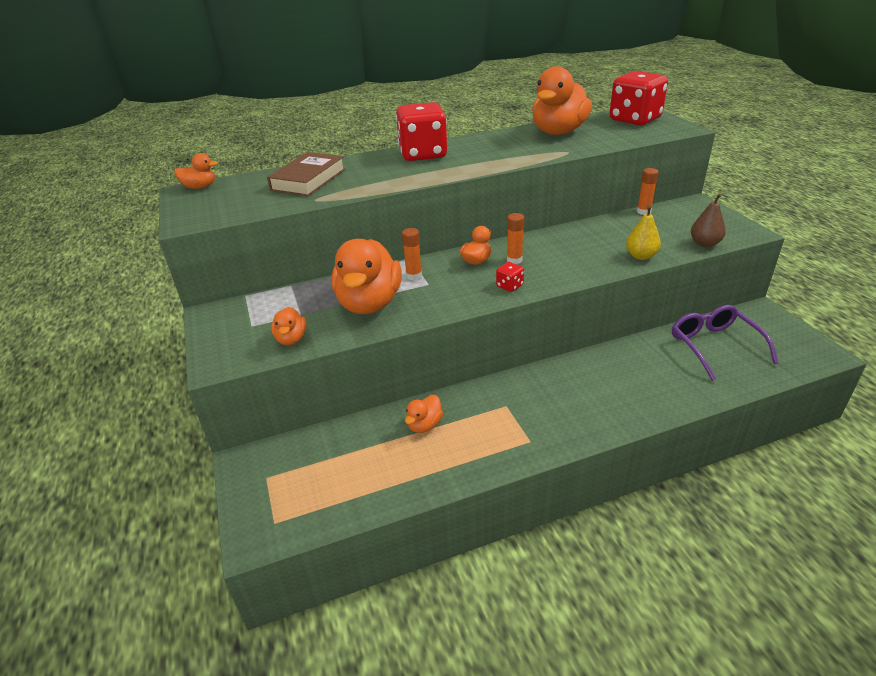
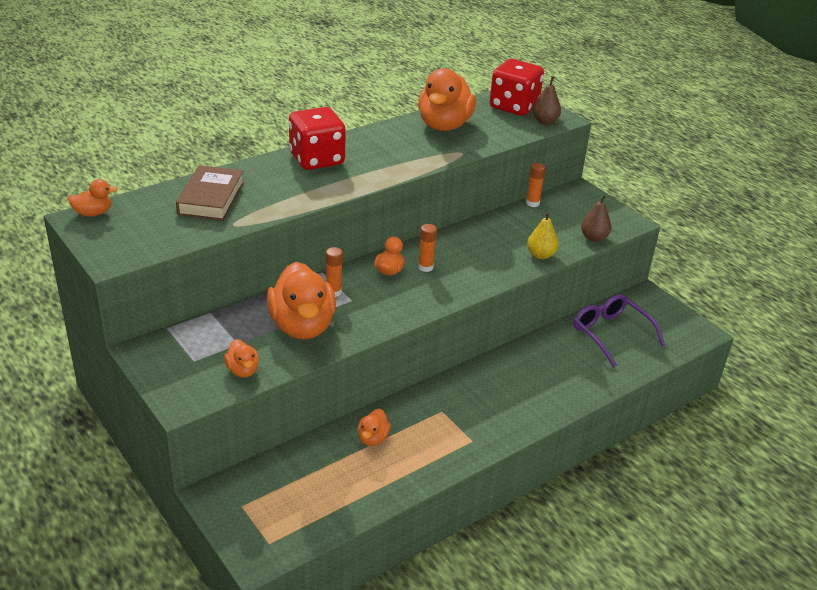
camera: 20 degrees left, 0 degrees up
red dice [496,262,524,292] -> none
none -> brown pear [532,76,561,125]

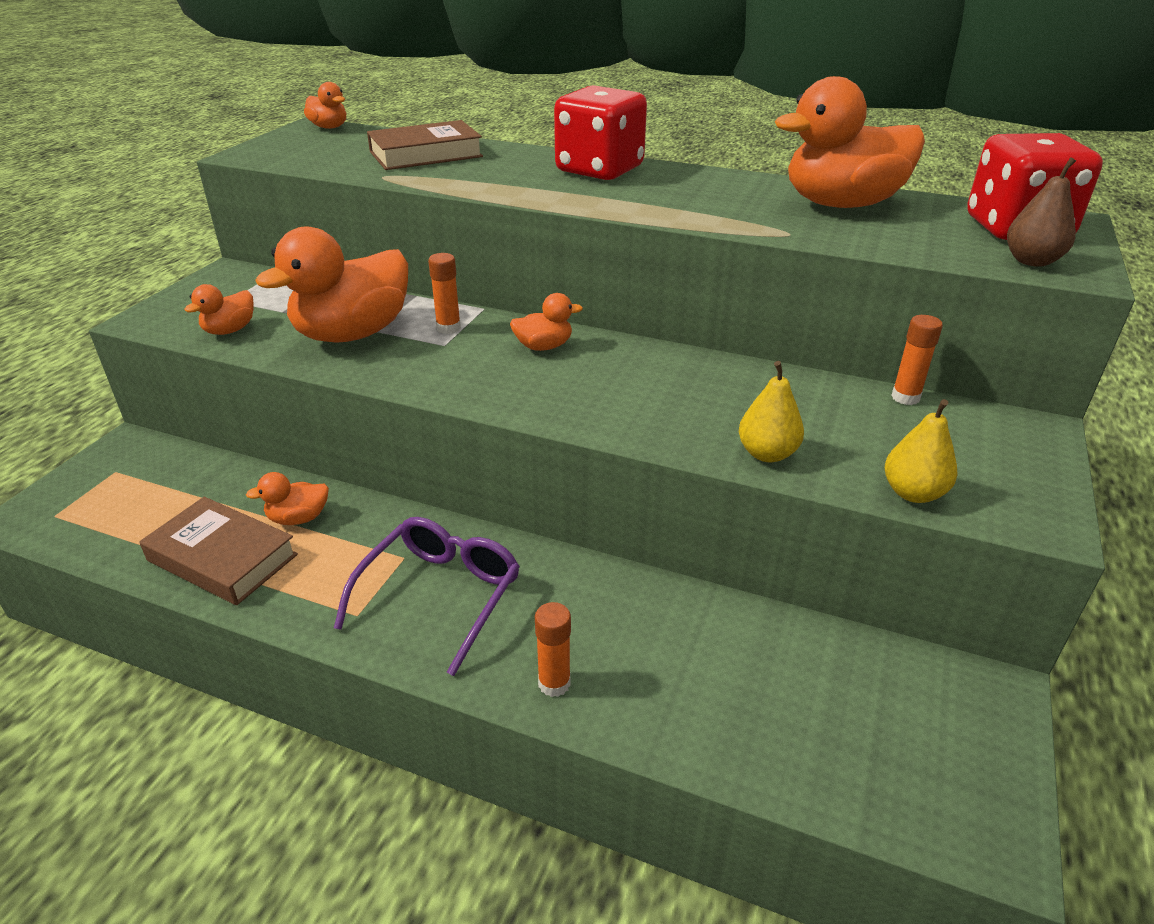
camera: 60 degrees right, 0 degrees up
orange glue stick [418,224,437,272] -> orange glue stick moved to [535,602,571,697]
purple glasses [574,294,665,367] -> purple glasses moved to [334,517,520,676]
brown pear [581,195,611,242] -> yellow pear [885,399,957,503]
none -> brown book [139,497,298,605]

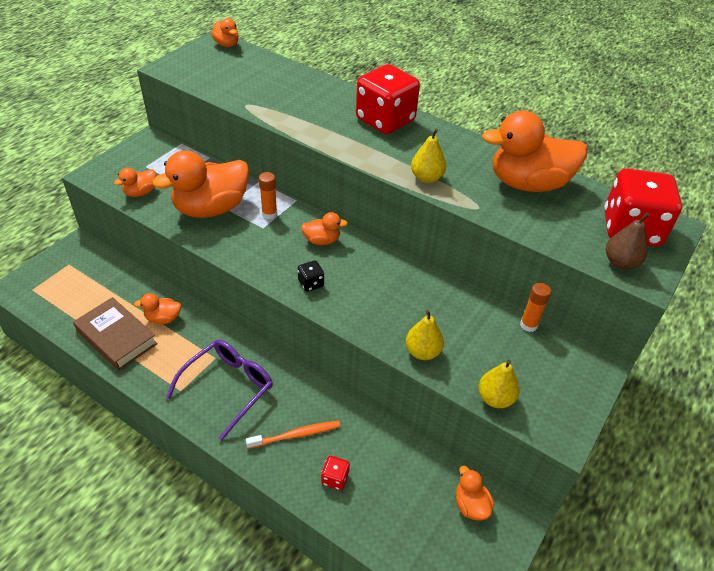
camera: 10 degrees right, 10 degrees up
brown book [367,120,483,170] -> none
orange glue stick [535,602,571,697] -> none
none -> orange toothbrush [246,421,340,449]
none -> black dice [298,260,324,292]
none -> red dice [321,456,350,490]
none -> yellow pear [411,129,446,183]
none -> orange duck [456,466,494,521]

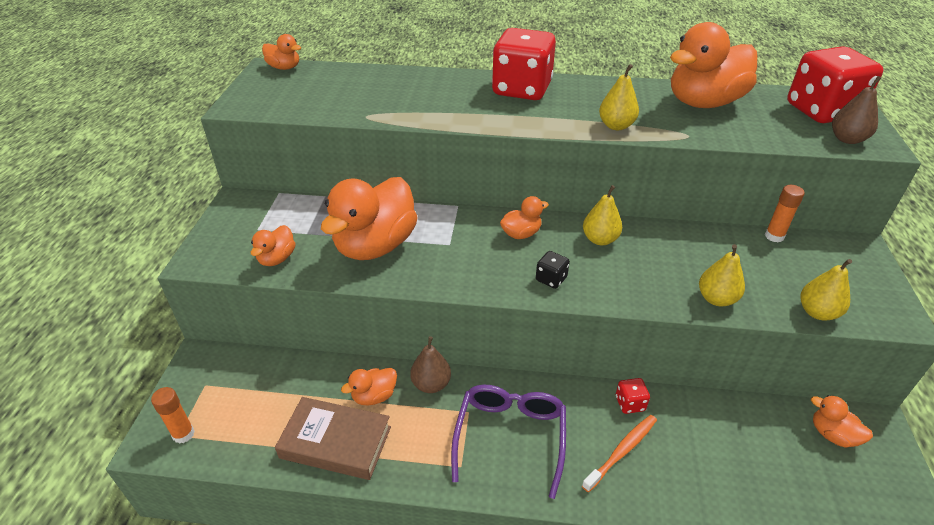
camera: 25 degrees left, 5 degrees down
orange glue stick [259,172,277,219] -> orange glue stick moved to [151,387,195,444]
red dice [321,456,350,490] -> red dice moved to [616,378,650,414]
none -> brown pear [410,336,451,393]
none -> yellow pear [583,185,622,245]

